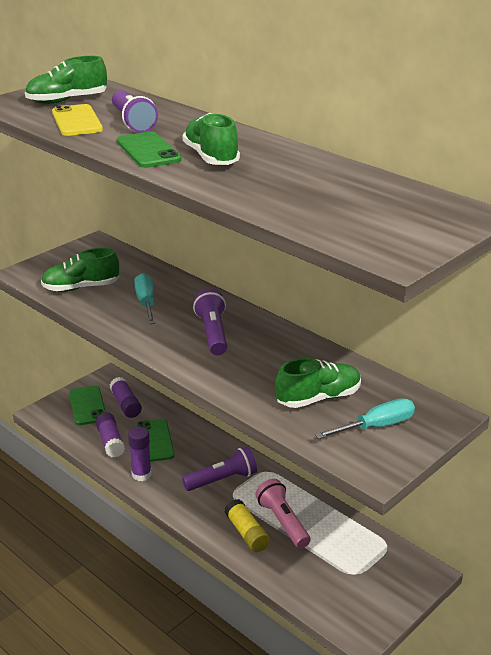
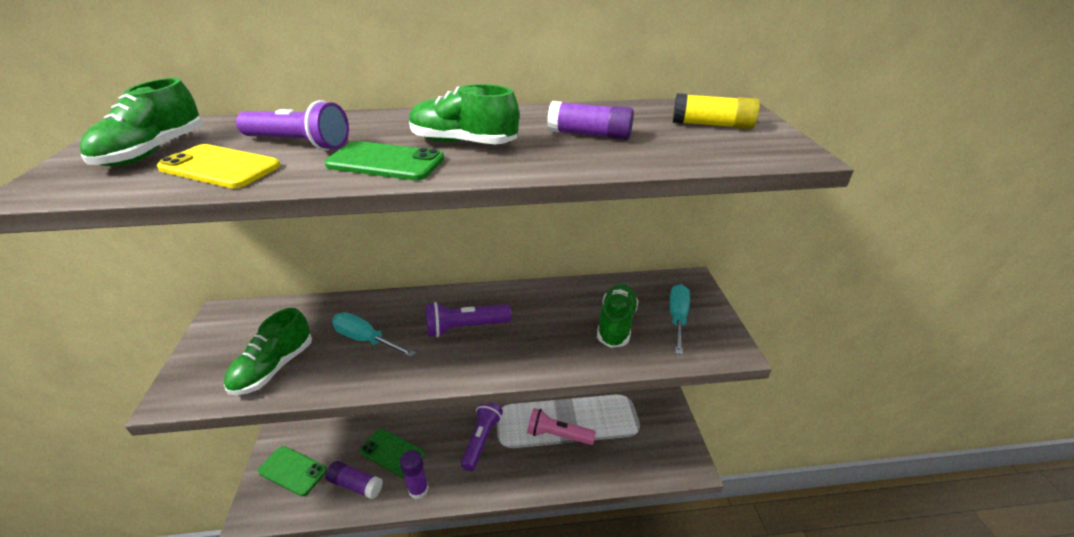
camera: 50 degrees left, 5 degrees up
purple glue stick [109,377,142,418] -> purple glue stick moved to [547,101,634,140]
purple flashlight [193,289,227,355] -> purple flashlight turned 45 degrees counterclockwise [426,302,512,337]
yellow glue stick [225,499,270,552] -> yellow glue stick moved to [673,93,760,129]

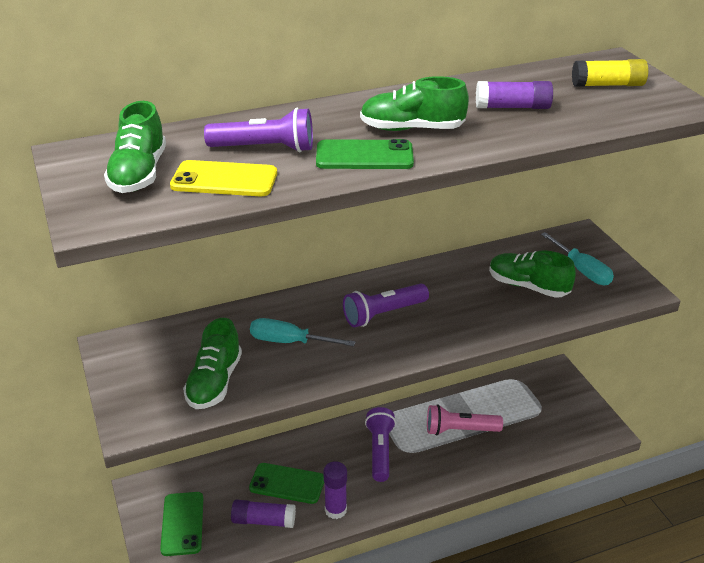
camera: 15 degrees left, 0 degrees up
green phone [258,446,327,496] -> green phone turned 75 degrees clockwise [160,492,203,556]
green shoe [597,284,638,348] -> green shoe turned 60 degrees counterclockwise [489,250,576,298]
turquoise screwdriver [670,284,690,355] -> turquoise screwdriver turned 150 degrees clockwise [541,232,614,285]

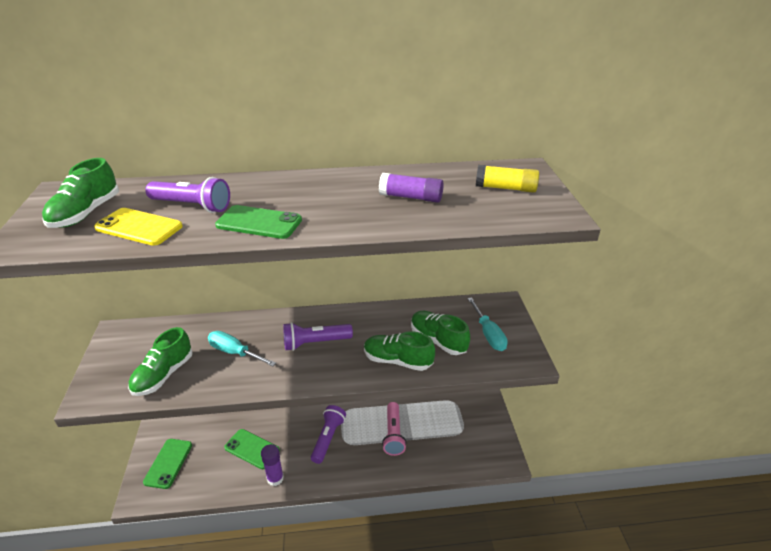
camera: 15 degrees right, 0 degrees up
purple glue stick [231,499,296,528] -> none
green shoe [360,76,469,131] -> green shoe moved to [364,331,435,371]
pink flashlight [427,404,503,436] -> pink flashlight turned 105 degrees counterclockwise [382,402,406,456]

